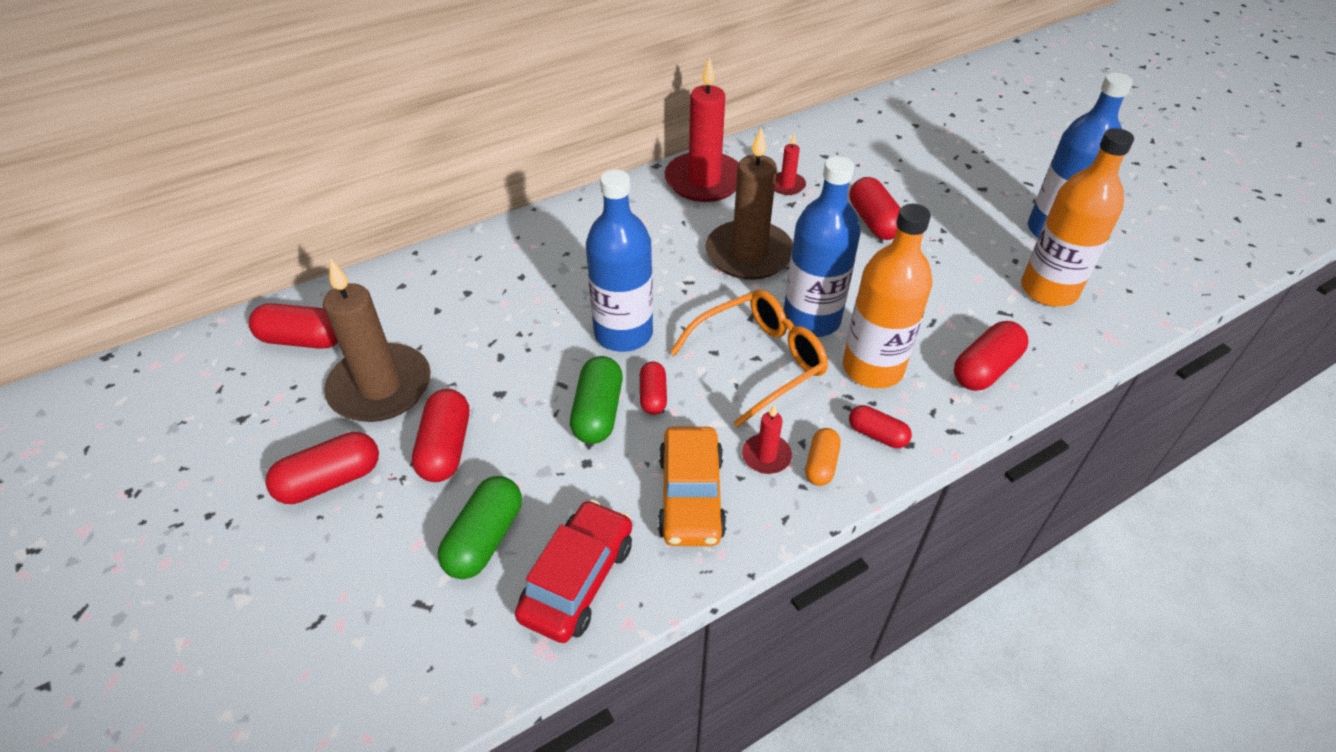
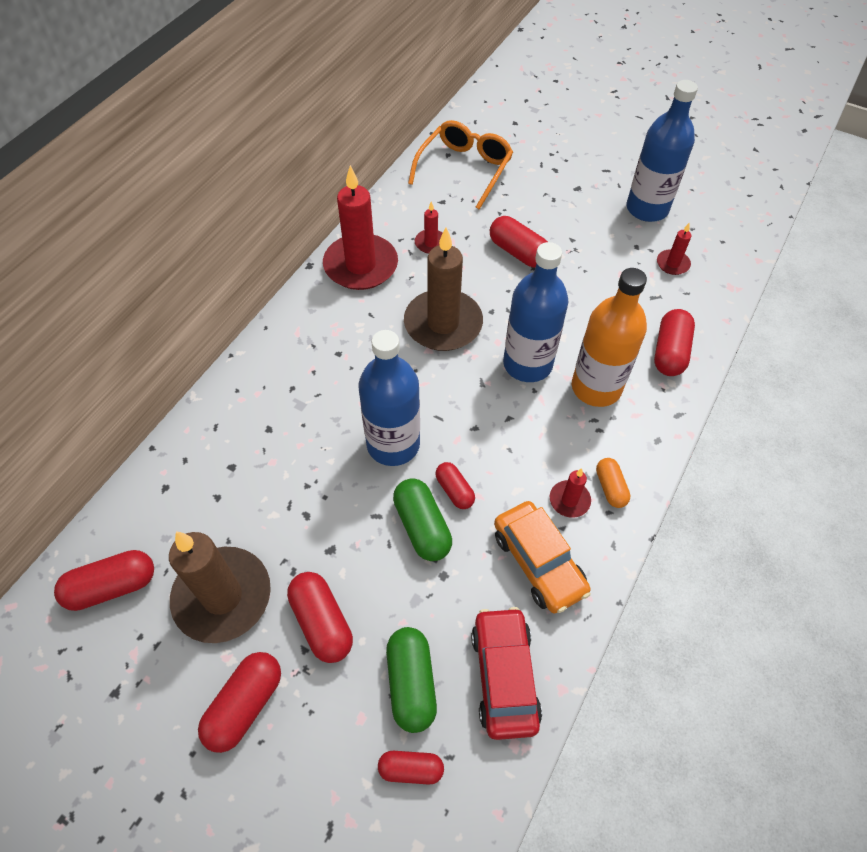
camera: 30 degrees left, 10 degrees up
orange glasses [670,290,828,427] -> orange glasses moved to [408,120,513,210]
red capsule [849,405,912,448] -> red capsule moved to [378,751,444,785]
orange bottle [1021,128,1134,307] -> red candle [657,223,691,275]

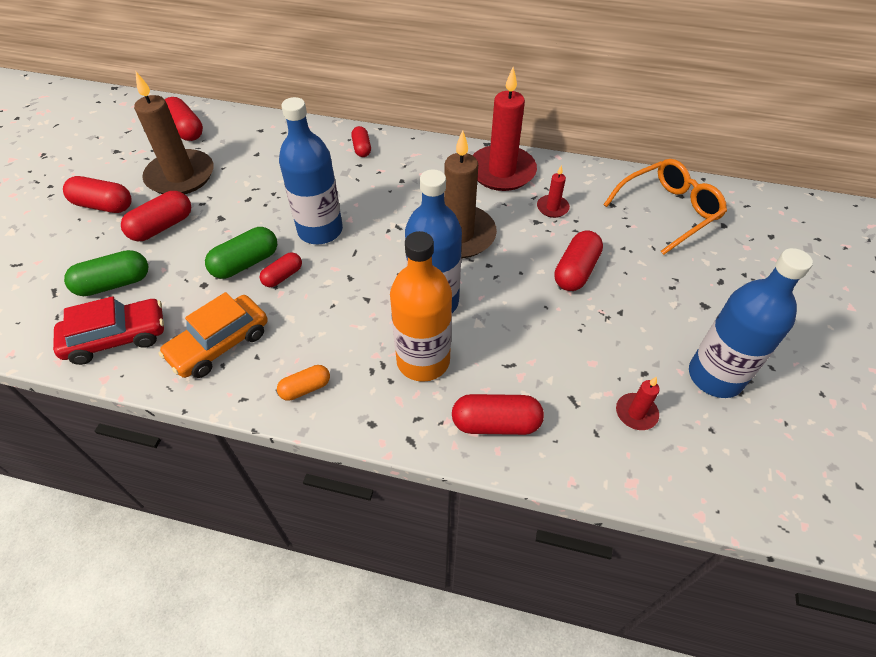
camera: 75 degrees right, 5 degrees down
red capsule [378,751,444,785] -> red capsule moved to [351,126,371,157]
orange glasses [408,120,513,210] -> orange glasses turned 45 degrees counterclockwise [603,159,727,255]
red candle [550,468,591,518] -> none

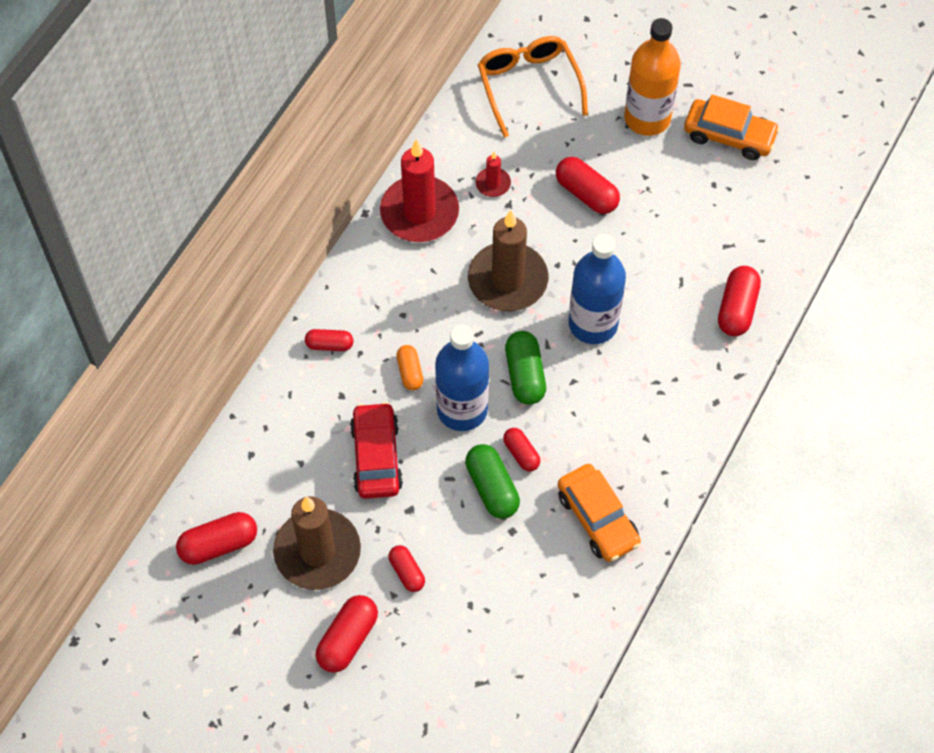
camera: 75 degrees left, 10 degrees up
red car [53,296,164,365] -> red car moved to [350,402,403,499]
green capsule [64,250,149,296] -> green capsule moved to [505,331,546,405]
red capsule [121,191,191,241] -> red capsule [388,545,425,592], size x0.62
orange capsule [277,365,330,401] -> orange capsule moved to [396,345,423,390]
orange bottle [390,231,452,382] -> orange bottle moved to [624,18,681,136]
red candle [616,377,660,430] -> none
blue bottle [689,248,813,398] -> orange car [684,94,780,160]

